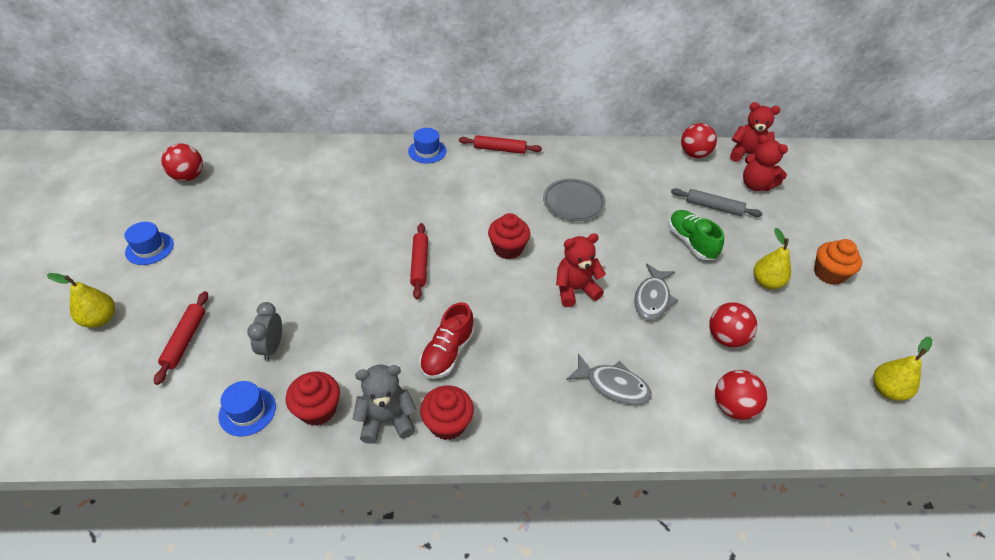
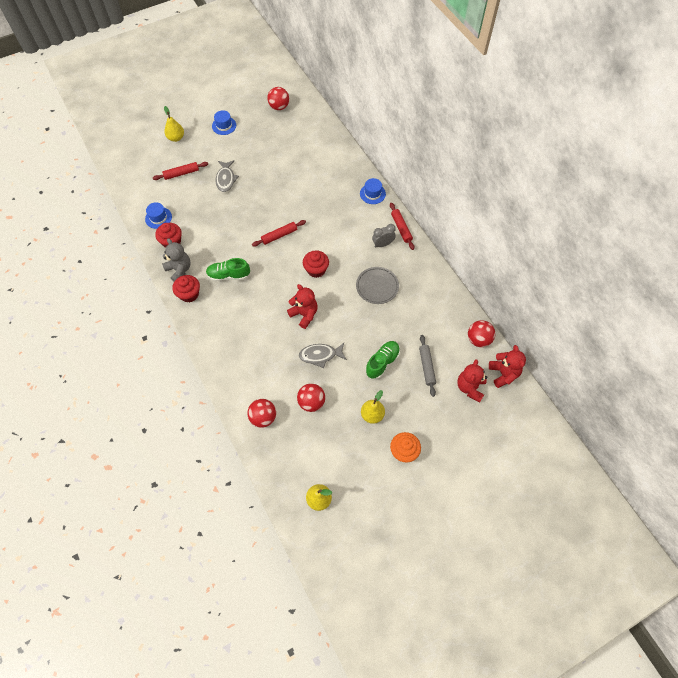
camera: 65 degrees right, 15 degrees up
grey clock [247,302,282,361] -> grey clock moved to [372,224,396,248]
red shoe [419,302,474,379] -> green shoe [206,258,250,281]
grey fish [566,354,651,405] -> grey fish moved to [215,160,239,192]

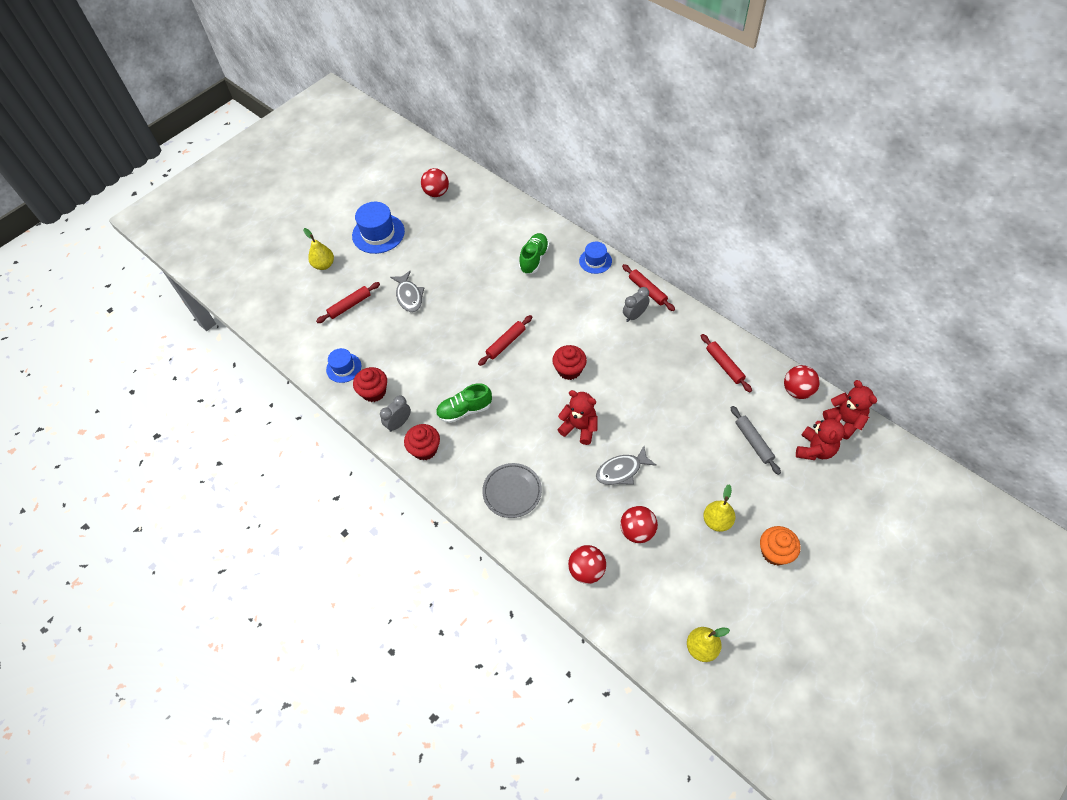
camera: 15 degrees left, 5 degrees down
grey teddy bear [162,238,191,282] -> grey clock [380,395,411,432]
blue hat [212,110,236,135] -> blue hat [352,202,405,254], size x1.67
grey plate [356,267,399,304] -> grey plate moved to [482,463,542,518]
green shoe [366,341,400,379] -> green shoe moved to [519,233,549,274]
red teddy bear [457,359,487,402] -> red teddy bear turned 150 degrees counterclockwise [796,414,845,460]
none -> red rolling pin [701,334,752,392]

